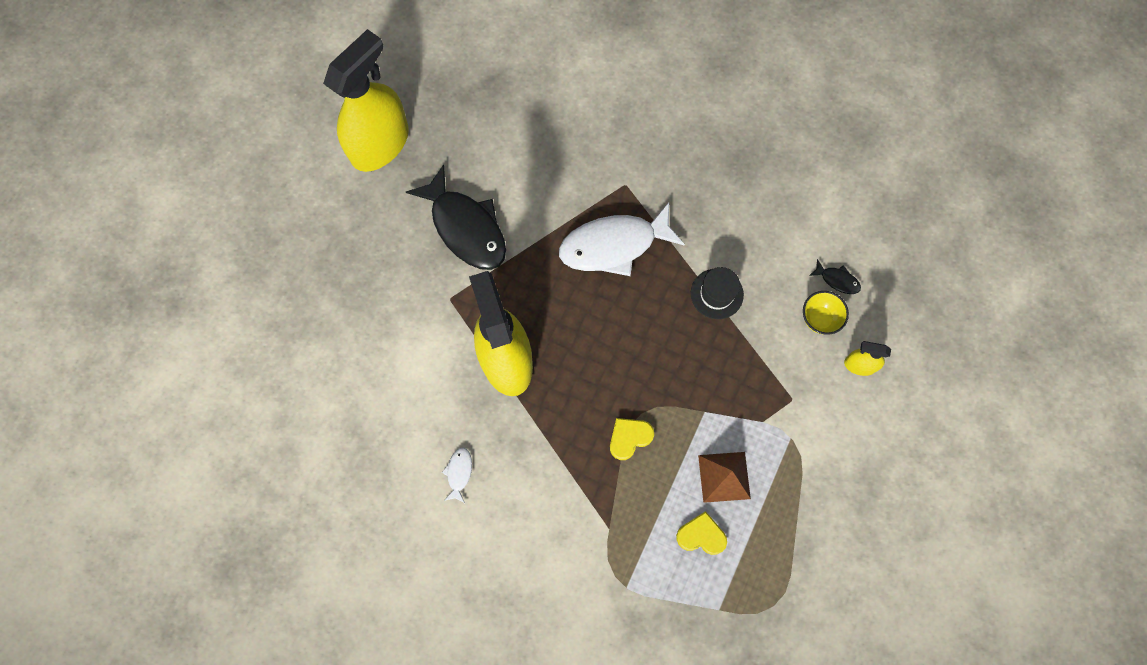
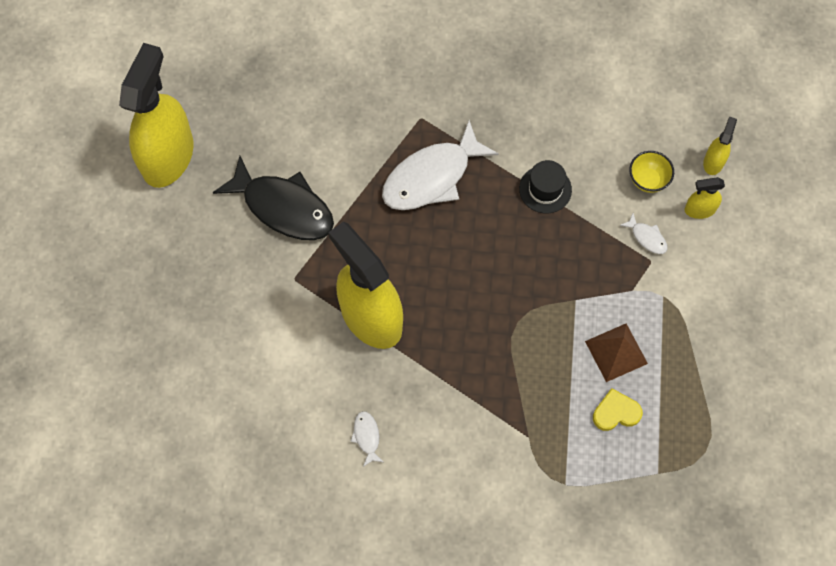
camera: 20 degrees left, 5 degrees down
yellow heart [610,418,654,460] -> none
black fish [809,259,861,294] -> none
none -> white fish [620,213,668,254]
none -> yellow spray bottle [703,116,737,175]

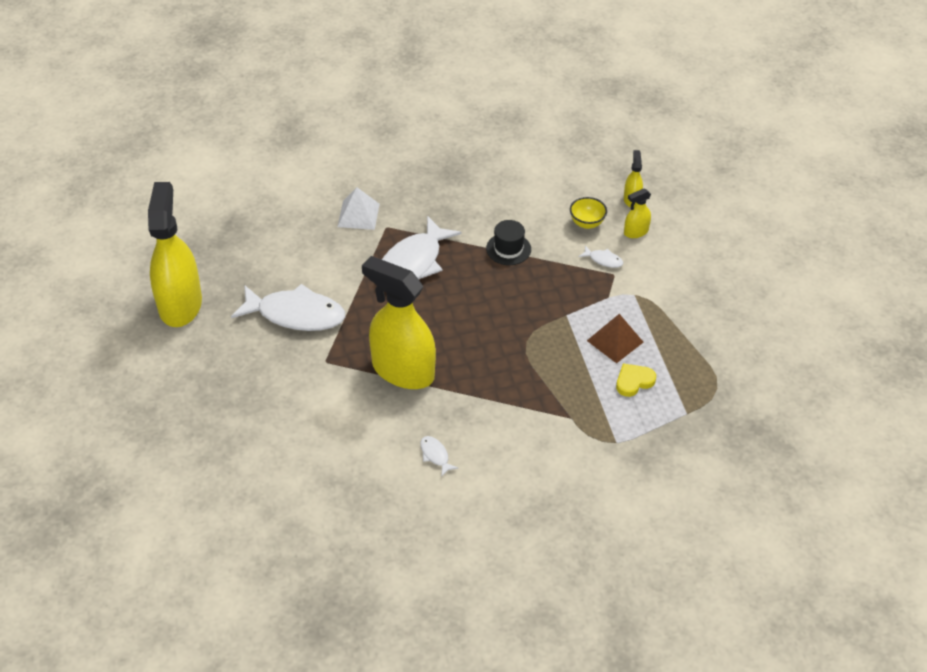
camera: 20 degrees left, 20 degrees down
black fish [213,156,334,240] -> white fish [231,284,345,331]
none -> white pyramid [338,187,380,230]

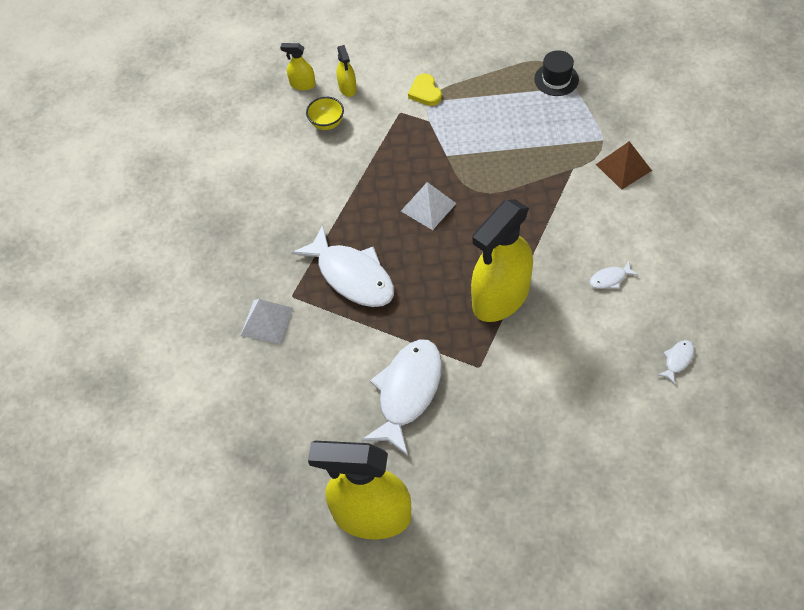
camera: 75 degrees left, 10 degrees up
black hat [486,220,531,265] -> black hat moved to [534,50,579,96]
white fish [579,245,623,268] -> white fish moved to [657,340,694,384]
brown pyramid [587,314,643,363] -> brown pyramid moved to [596,141,652,190]
yellow heart [616,363,656,397] -> yellow heart moved to [408,74,442,106]
none -> white pyramid [401,182,457,230]

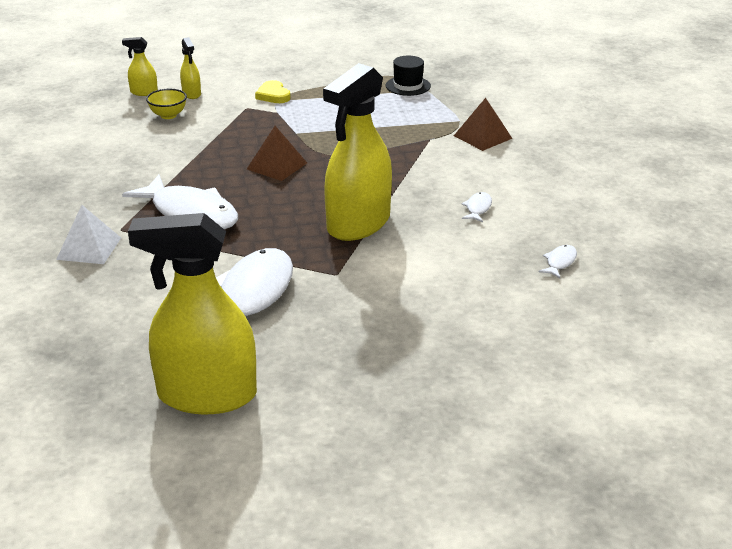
camera: 10 degrees left, 25 degrees down
white pyramid [401,182,457,230] -> brown pyramid [247,126,307,181]
white fish [590,261,638,289] -> white fish turned 135 degrees clockwise [462,192,492,222]

